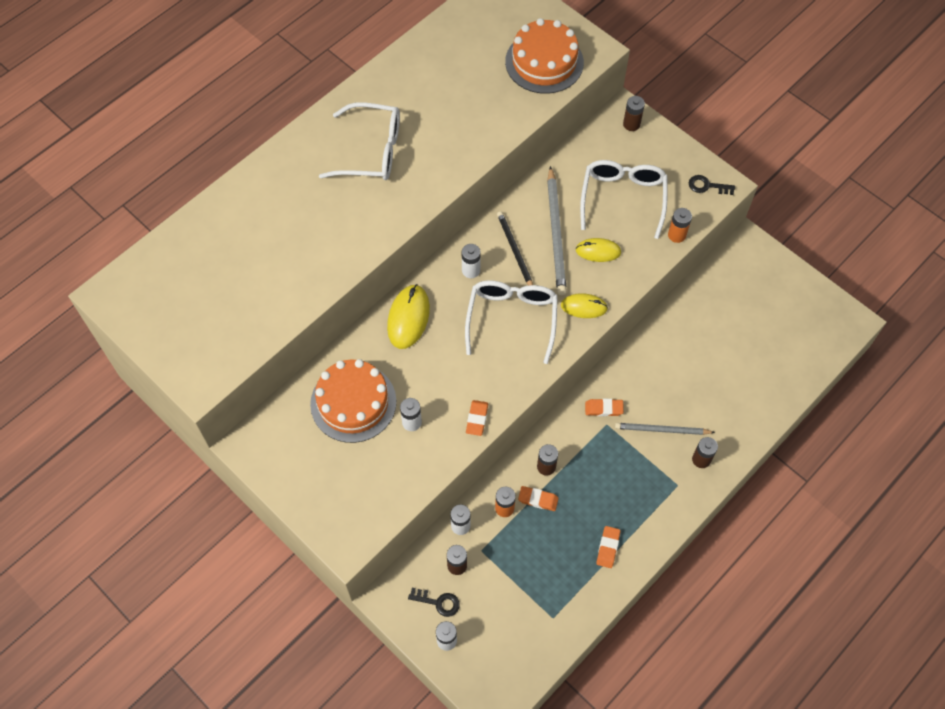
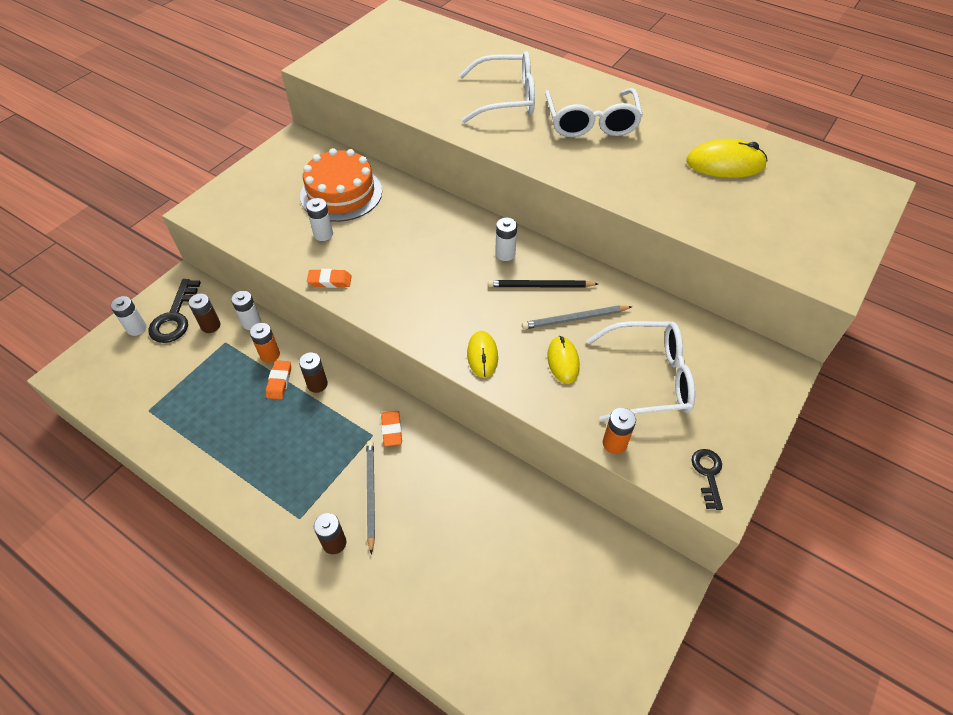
camera: 80 degrees right, 10 degrees down
yellow mouse [387,284,430,349] -> yellow mouse moved to [686,139,767,178]
black key [408,588,460,617] -> black key [148,279,201,343], size x1.66
white glasses [465,280,558,364] -> white glasses moved to [459,51,535,123]
black pencil [497,211,533,286] -> black pencil turned 150 degrees counterclockwise [488,280,598,288]
orange cake [505,18,584,94] -> none
grey pencil [547,166,567,295] -> grey pencil [522,305,632,329], size x0.64
orange eraser [596,526,620,568] -> none
brown battery [623,96,645,131] -> none

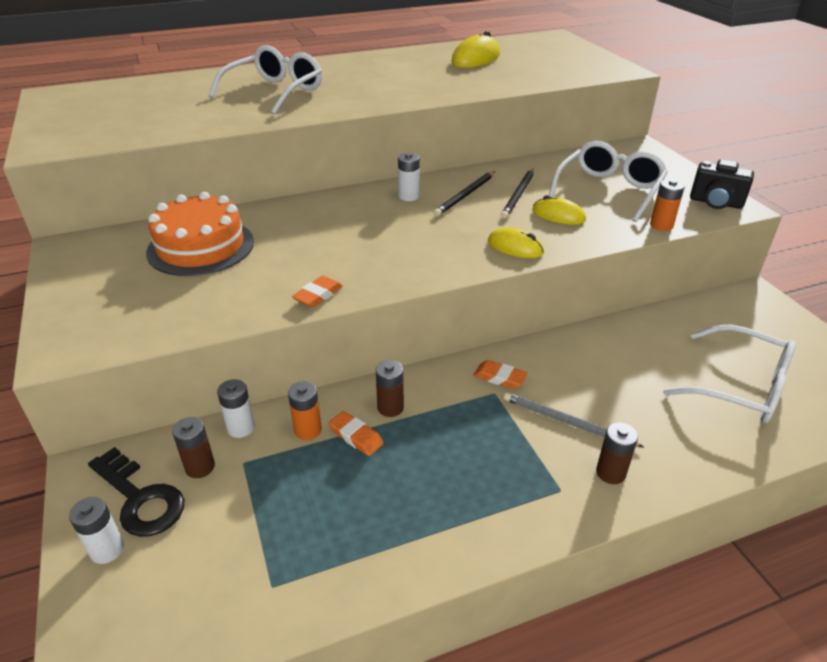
camera: 55 degrees left, 15 degrees down
white battery [306,198,333,241] -> none
grey pencil [522,305,632,329] -> black pencil [501,168,534,219]
white glasses [545,88,643,137] -> white glasses moved to [663,325,796,423]
black key [691,449,723,510] -> black camera [690,159,754,209]

